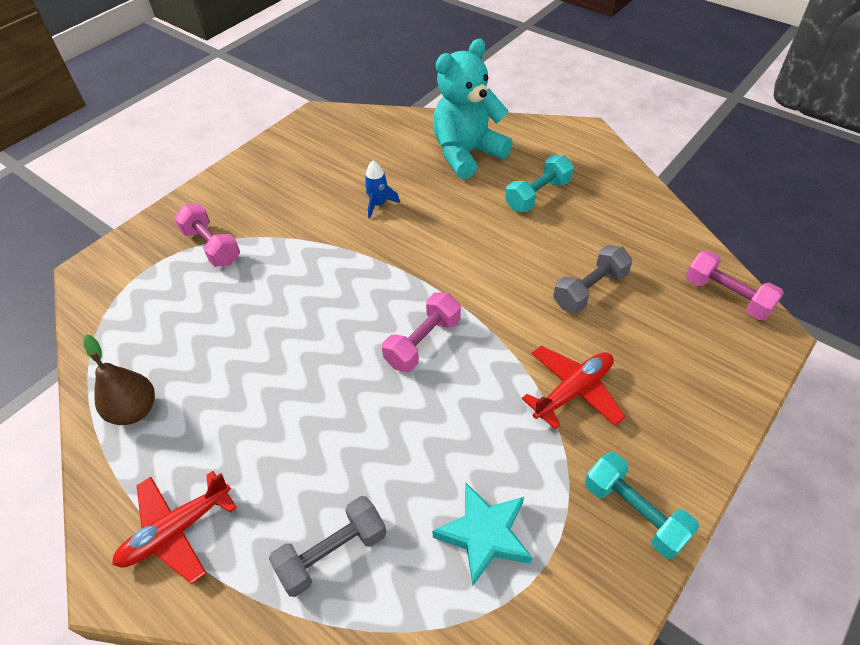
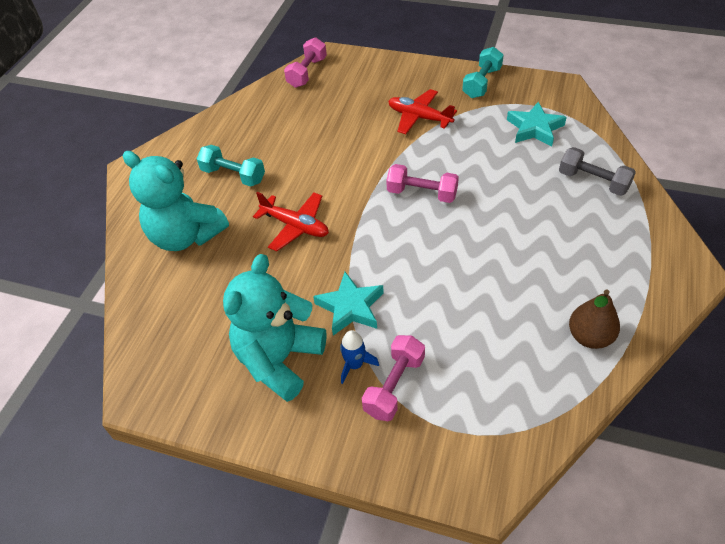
camera: 110 degrees left, 0 degrees up
red plane [112,471,237,584] -> red plane moved to [253,192,329,251]
blue rocket [364,160,400,218] -> blue rocket moved to [340,330,379,384]
grey dumbbell [553,245,632,313] -> none
none -> turquoise teddy bear [223,254,327,402]
none -> turquoise star [313,272,384,336]

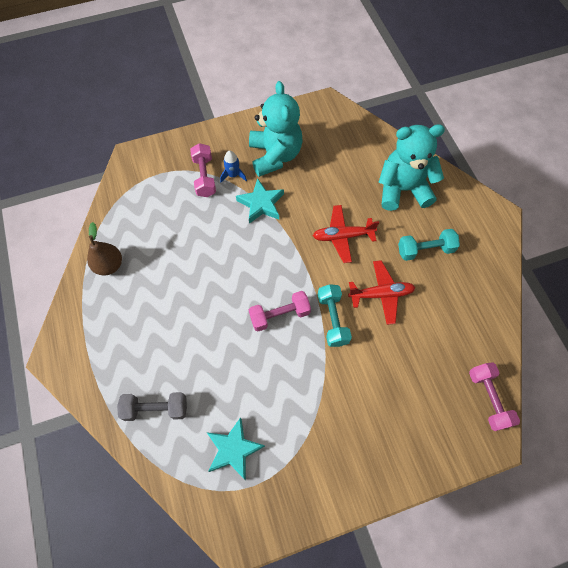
camera: 140 degrees right, 15 degrees up
red plane [388,89,457,134] -> red plane moved to [348,260,415,325]
turquoise dumbbell [462,47,504,98] -> turquoise dumbbell moved to [318,284,352,347]

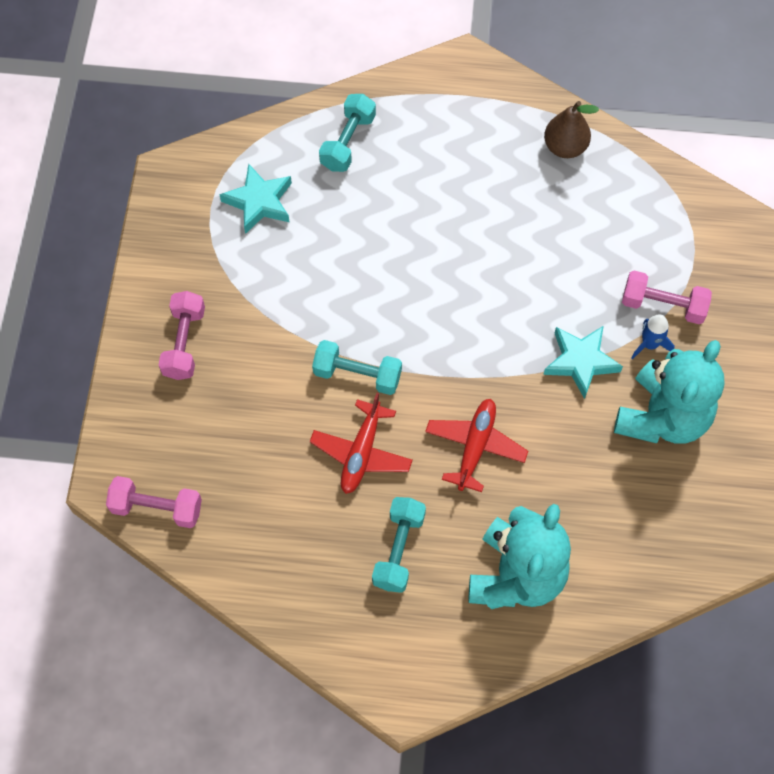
camera: 115 degrees right, 0 degrees up
grey dumbbell [117,392,187,421] -> turquoise dumbbell [319,94,376,172]
turquoise teddy bear [249,81,303,177] -> turquoise teddy bear turned 75 degrees counterclockwise [614,340,725,444]
pink dumbbell [249,291,311,331] -> pink dumbbell moved to [159,291,205,380]

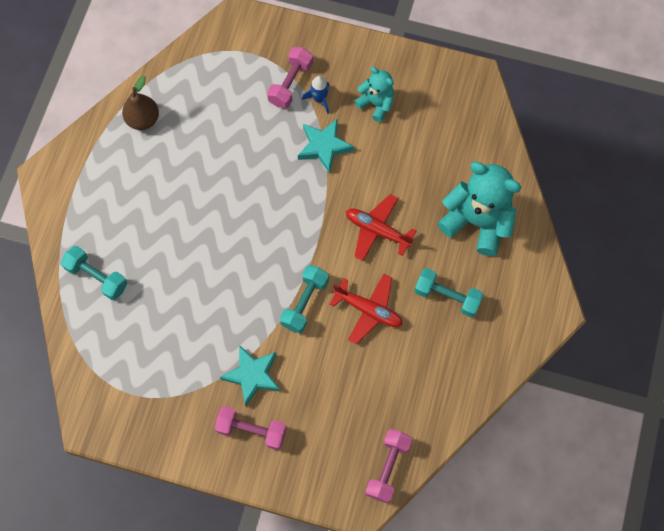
camera: 80 degrees left, 5 degrees up
turquoise star [219,164,292,234] -> turquoise star moved to [220,345,280,406]
turquoise teddy bear [614,340,725,444] -> turquoise teddy bear [355,67,394,122], size x0.56

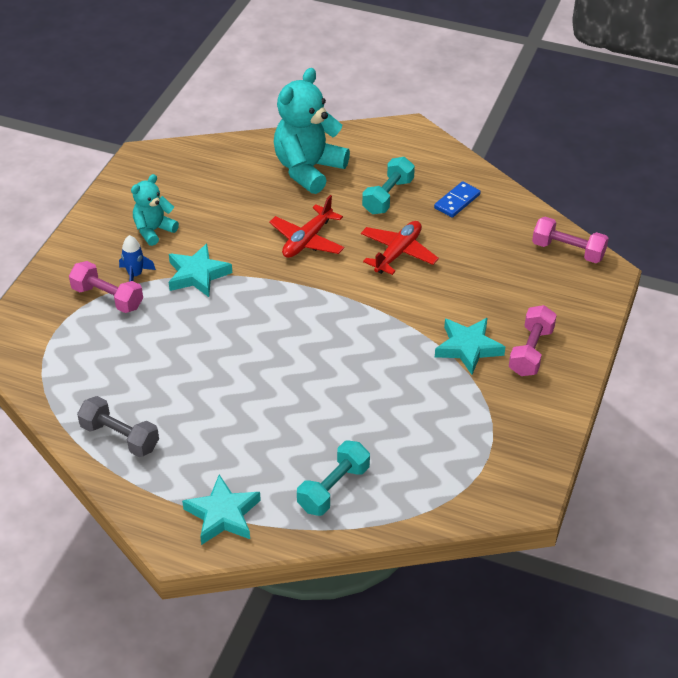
camera: 85 degrees left, 25 degrees down
brown pear [122,76,159,130] -> grey dumbbell [77,396,159,457]
turquoise dumbbell [280,265,329,333] -> none
none -> turquoise star [182,475,261,545]
none -> blue domino [434,181,481,218]

